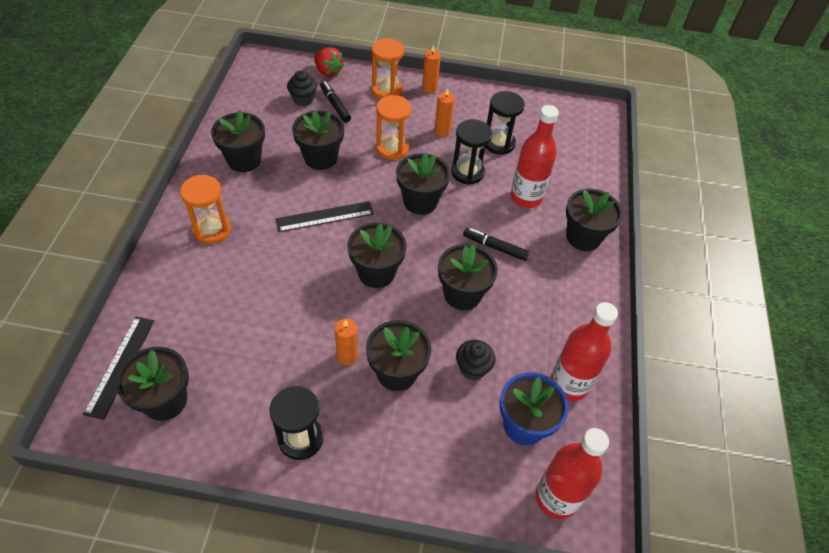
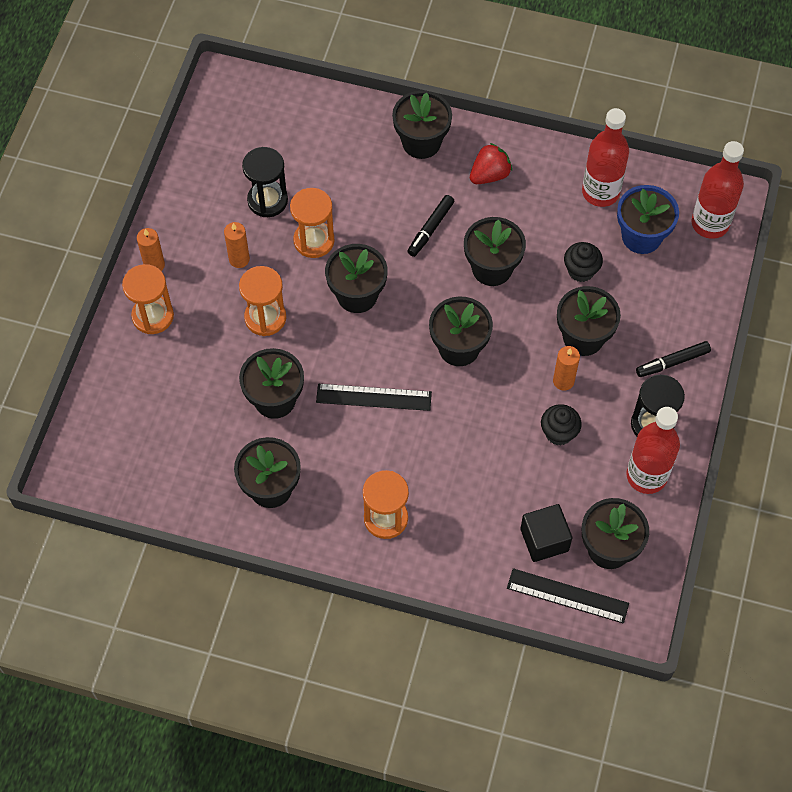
camera: 80 degrees left, 10 degrees up
black ruler [276,201,374,232] -> black ruler turned 75 degrees counterclockwise [316,384,432,411]
black cupcake [287,70,317,106] -> black cupcake moved to [541,404,582,446]
red strawberry [314,47,344,77] -> red strawberry moved to [470,143,512,184]
black marker [320,81,351,123] -> black marker moved to [636,341,711,377]
black hourglass [451,119,492,185] -> orange hourglass [290,188,334,258]
red bottle [511,105,559,208] -> red bottle moved to [626,407,680,494]
none -> black cube [520,504,572,562]

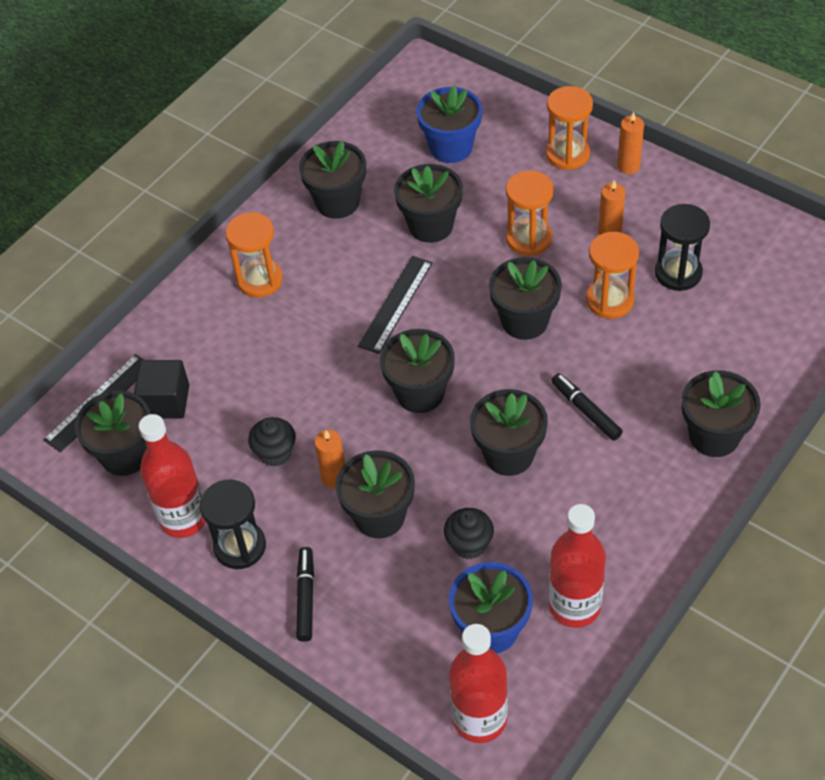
camera: 115 degrees right, 10 degrees down
red strawberry [470,143,512,184] -> none
none -> blue flower pot [416,85,482,163]

